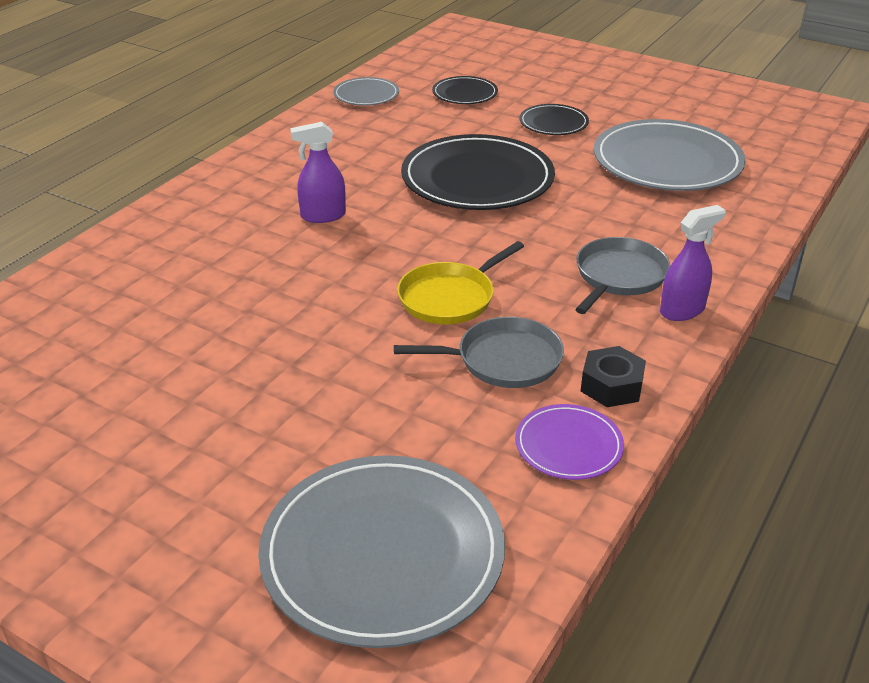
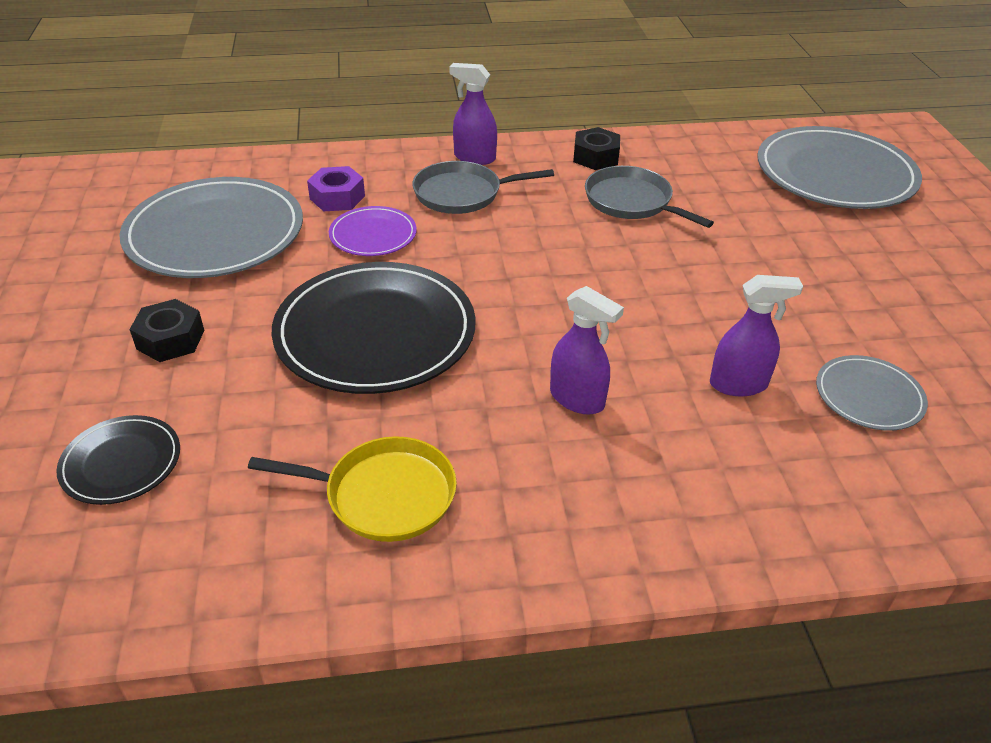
camera: 130 degrees left, 5 degrees up
grey plate [333,77,399,106] -> grey plate moved to [816,355,928,431]
yellow pan [397,241,524,324] -> yellow pan moved to [248,436,457,542]
purple plate [515,404,624,480] -> purple plate moved to [329,206,417,256]
black plate [519,104,589,135] -> black nut [129,299,204,362]
none -> purple nut [307,166,365,211]
none -> purple spray bottle [710,275,803,396]

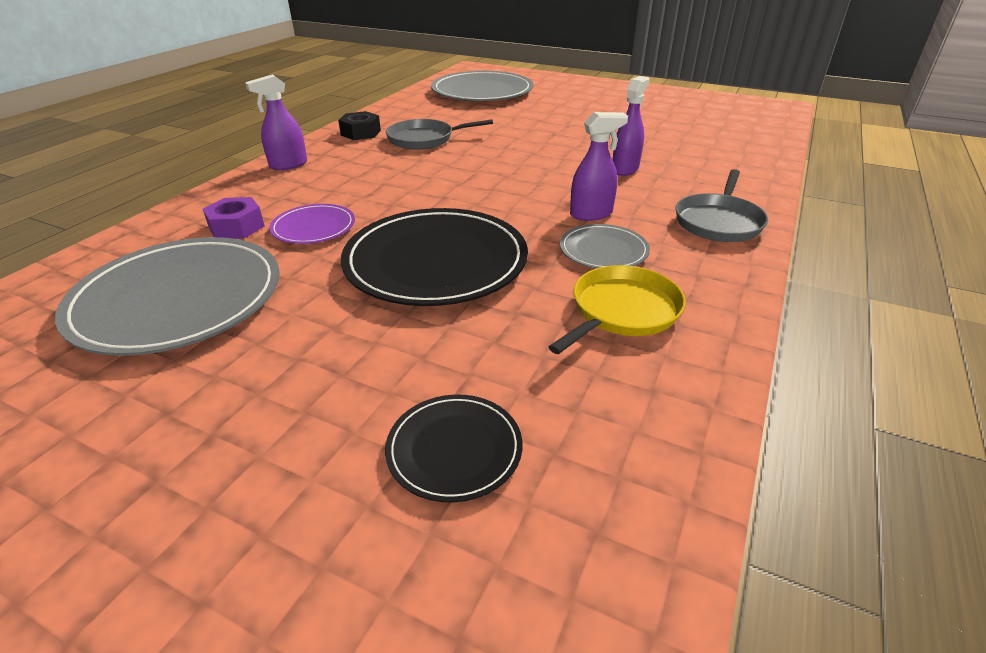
camera: 55 degrees left, 5 degrees down
black nut [129,299,204,362] -> none
grey pan [412,161,554,214] -> grey pan moved to [675,169,768,242]
grey plate [816,355,928,431] -> grey plate moved to [560,224,650,268]

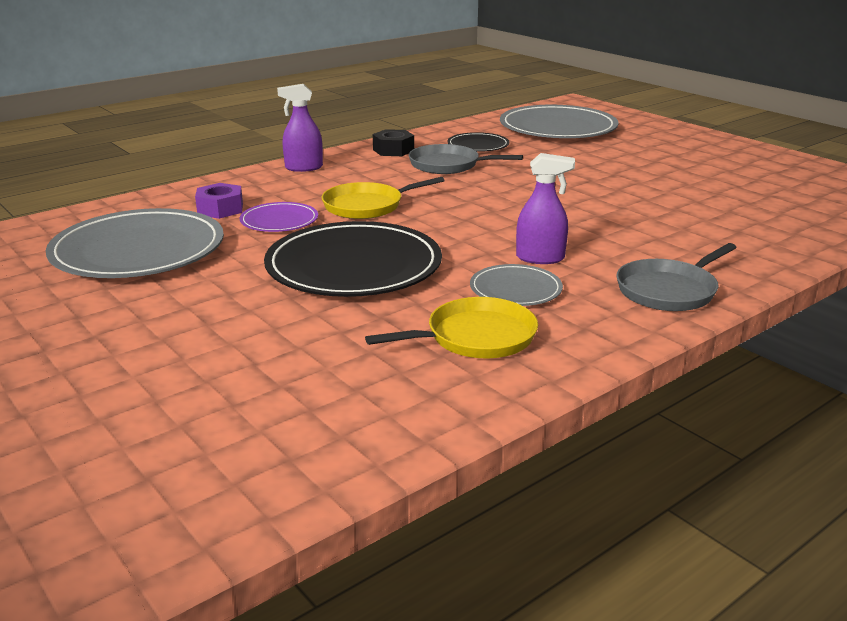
camera: 25 degrees right, 10 degrees down
black plate [385,394,522,502] -> black plate moved to [447,132,509,151]
purple spray bottle [613,76,650,176] -> none
none -> yellow pan [321,177,444,219]

